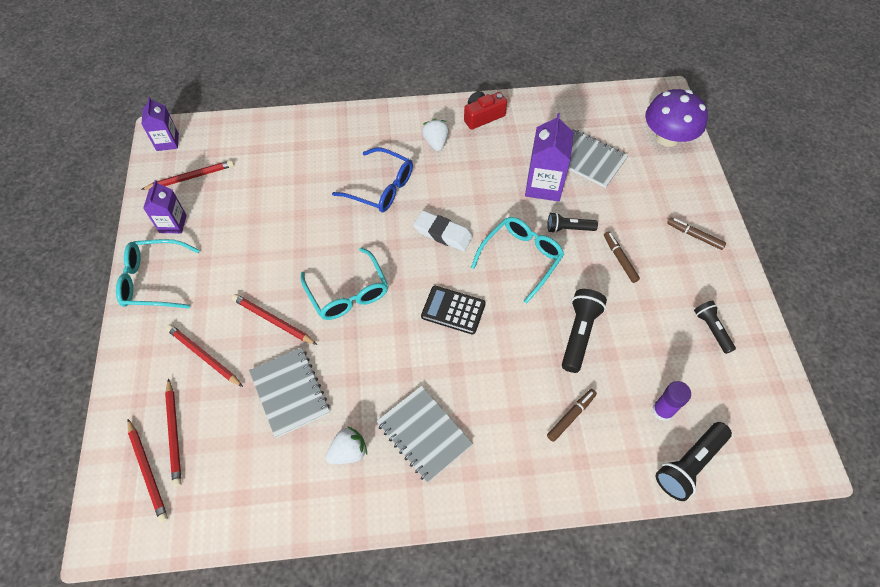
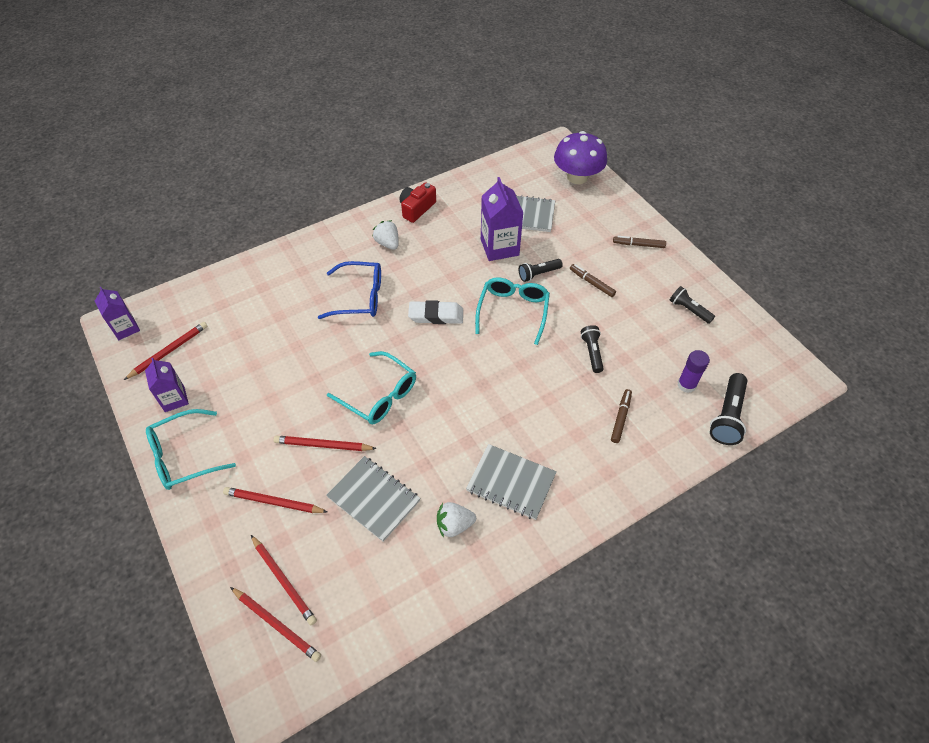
camera: 25 degrees left, 5 degrees down
white strawberry [325,426,367,464] -> white strawberry turned 135 degrees counterclockwise [437,502,476,538]
black calculator [421,286,486,335] -> none
black flashlight [562,289,607,373] -> black flashlight [581,325,604,373], size x0.65

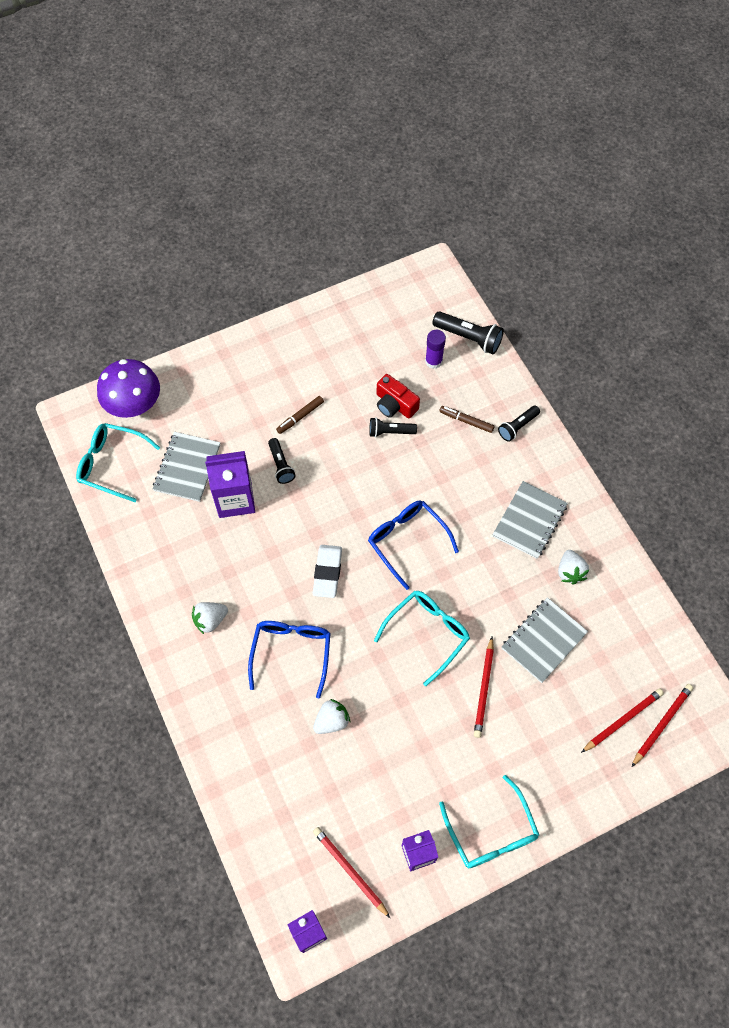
camera: 85 degrees left, 10 degrees up
red pencil [223,487,328,513] -> none
red camera [399,182,436,223] -> red camera moved to [377,374,420,418]
turquoise glasses [475,277,550,345] -> turquoise glasses moved to [76,423,160,502]
brown marker [613,236,666,248] -> none
black flashlight [670,286,715,324] -> black flashlight moved to [498,406,540,442]
none -> white strawberry [313,699,350,734]
none -> blue glasses [368,500,459,590]

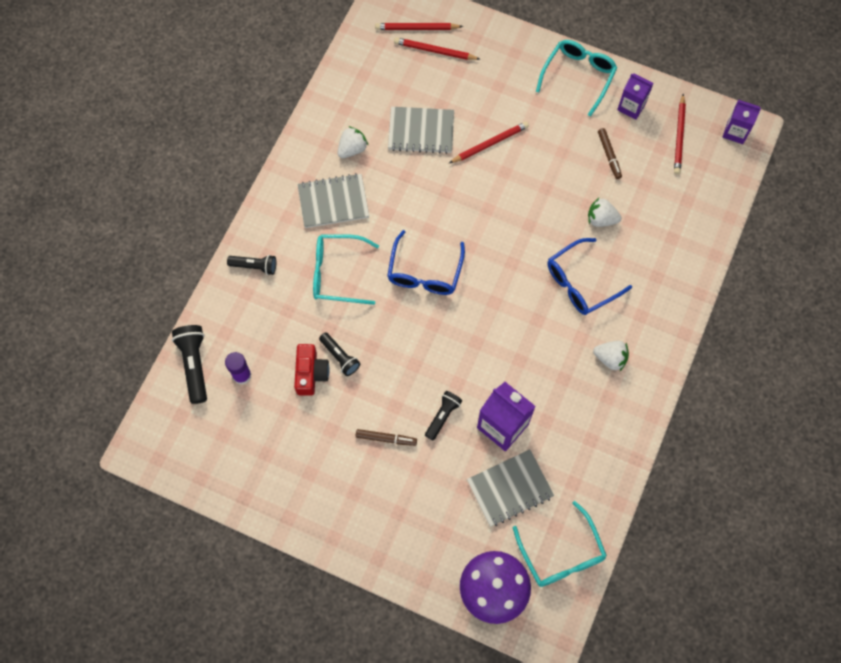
camera: 130 degrees left, 5 degrees up
white eraser [313,545,342,598] -> none
turquoise glasses [374,591,470,686] -> turquoise glasses moved to [313,234,379,305]
brown marker [439,406,495,433] -> brown marker moved to [598,128,622,179]

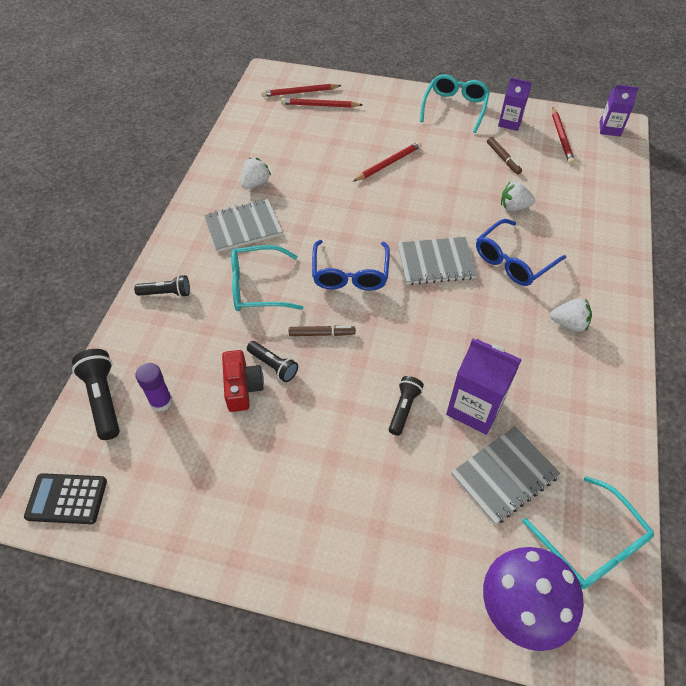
camera: 10 degrees left, 15 degrees down
brown marker [356,429,417,446] -> brown marker moved to [289,325,356,336]
grey notebook [388,107,454,154] -> grey notebook moved to [398,237,477,285]
none -> black calculator [24,473,107,524]

